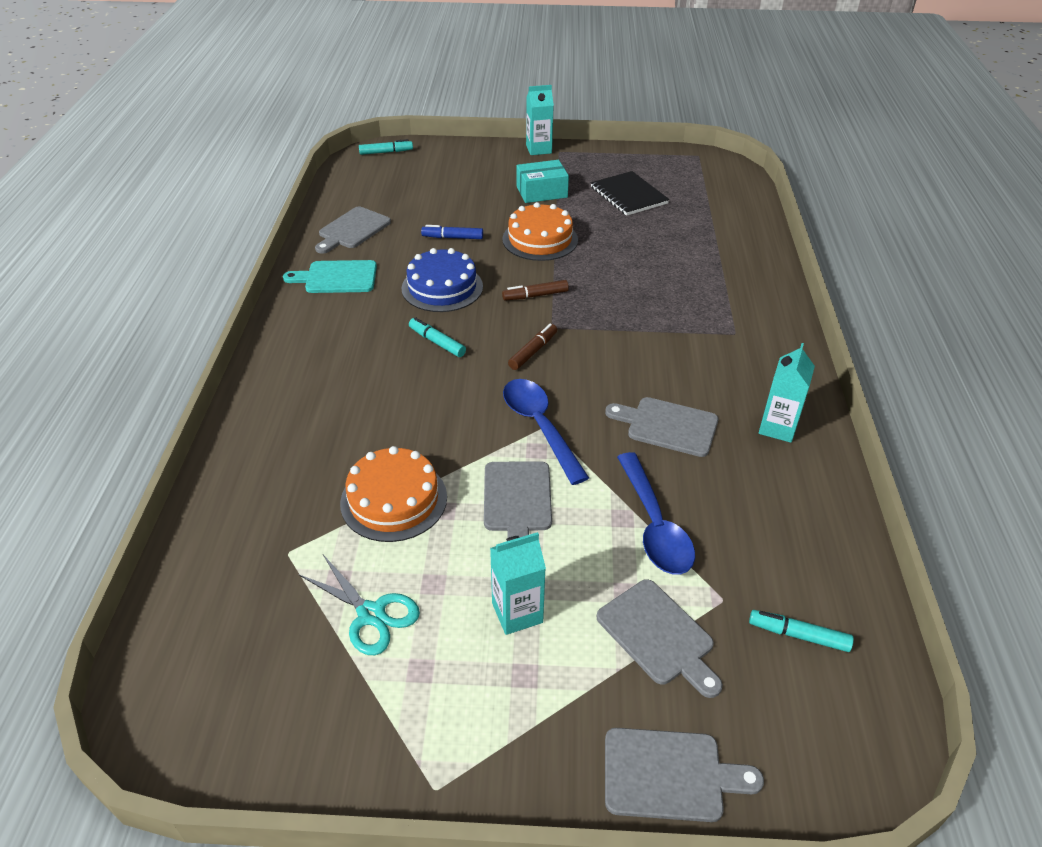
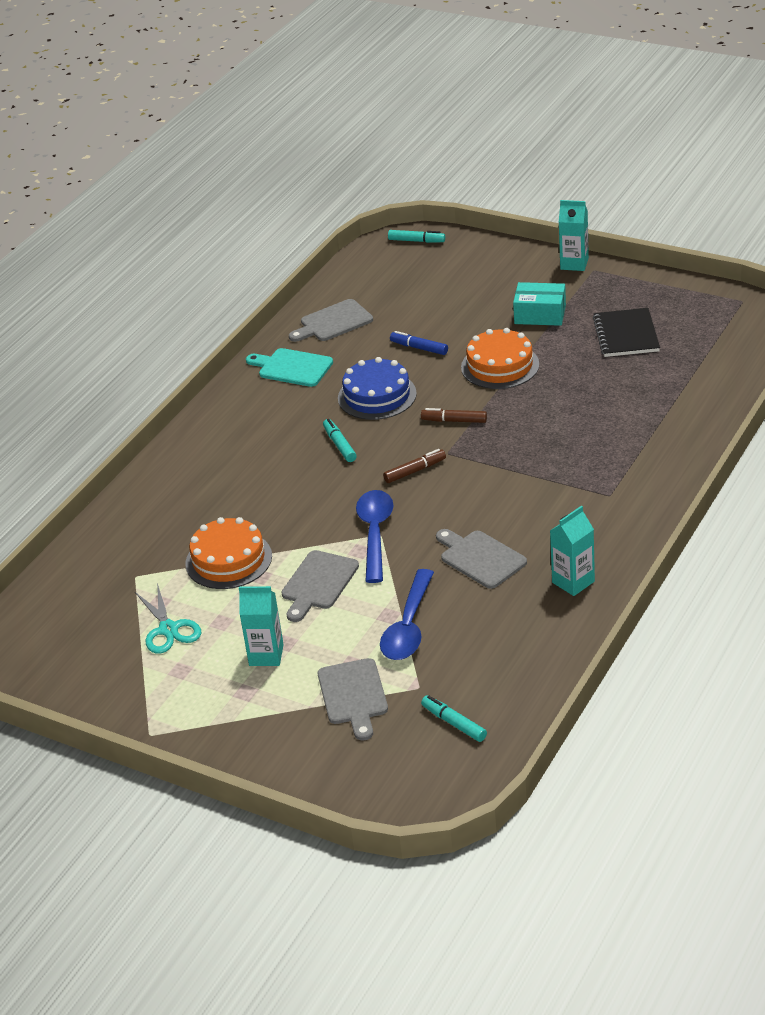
camera: 30 degrees right, 5 degrees down
grey cutting board [605,728,764,822] -> none

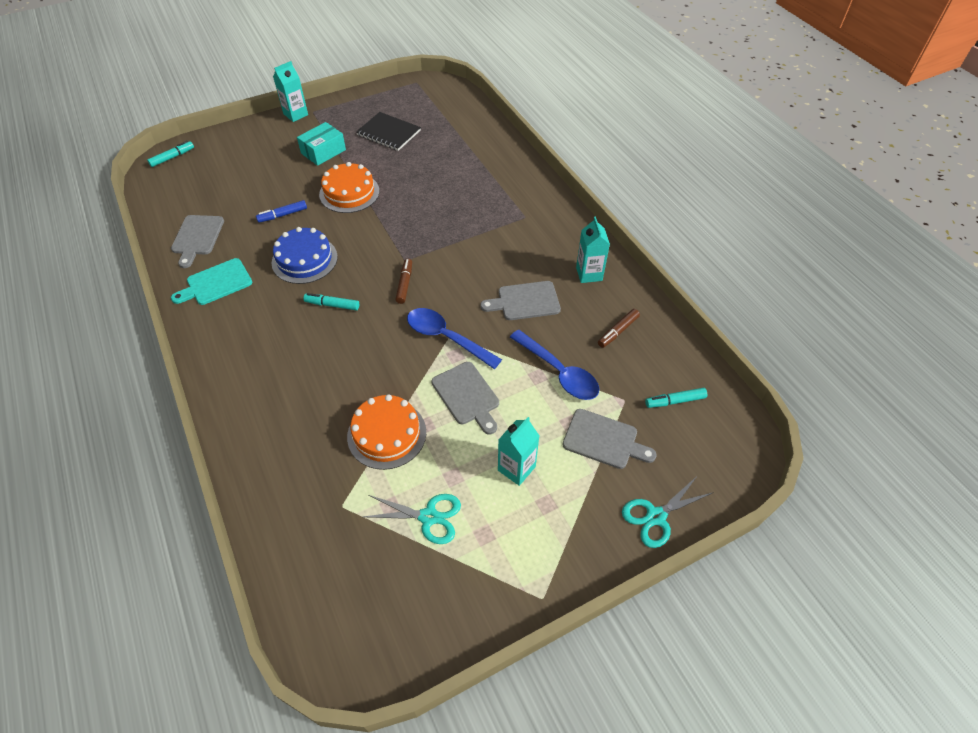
camera: 60 degrees left, 15 degrees up
brown marker [421,408,487,423] -> brown marker moved to [598,309,640,348]
none -> turquoise scissors [622,476,714,548]

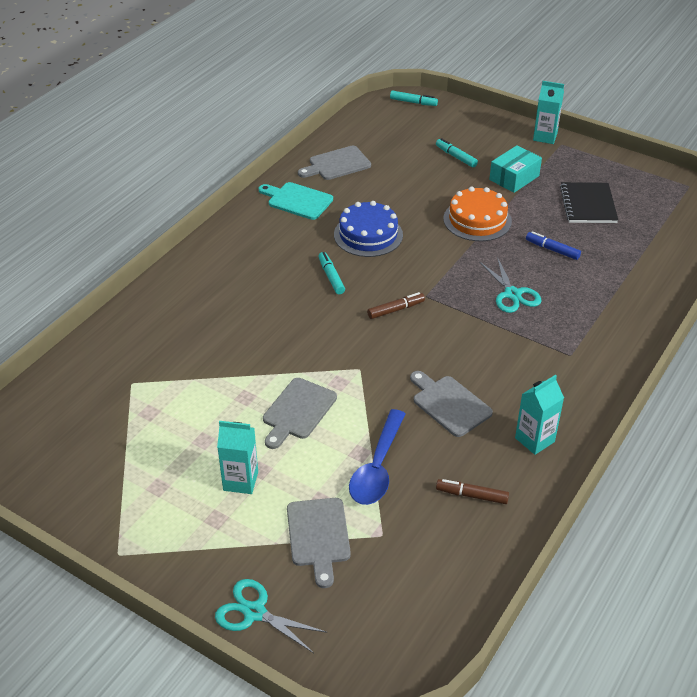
camera: 60 degrees right, 10 degrees down
blue marker [256,200,307,223] -> blue marker moved to [526,231,581,260]
turquoise box [297,122,346,166] -> turquoise box turned 60 degrees counterclockwise [489,145,542,193]
orange cake [347,394,426,470] -> none
turquoise scissors [363,494,461,544] -> turquoise scissors moved to [479,257,542,313]
blue spoon [407,308,502,369] -> none
turquoise marker [645,388,707,408] -> turquoise marker moved to [436,138,478,167]

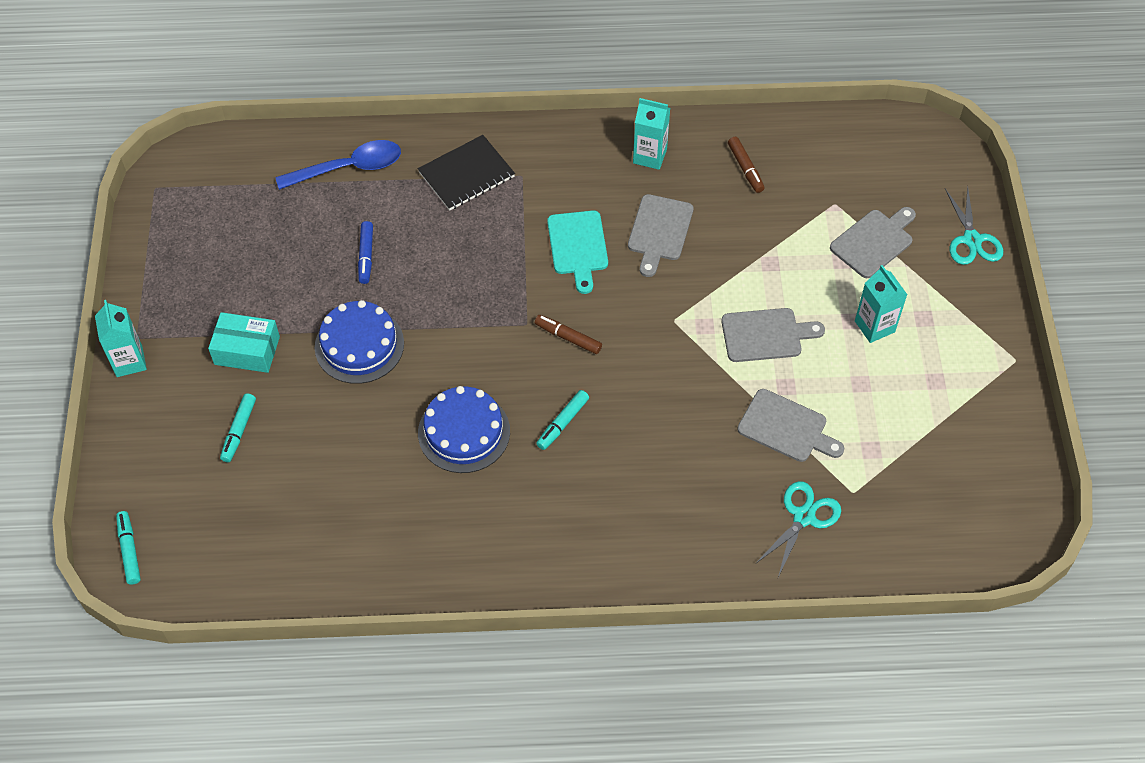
camera: 125 degrees left, 15 degrees up
turquoise cutting board [259,182,333,220] -> turquoise cutting board moved to [547,210,608,294]
grey cutting board [298,146,371,180] -> grey cutting board moved to [738,389,845,462]
blue spoon [349,409,406,505] -> blue spoon moved to [275,140,401,190]
orange cake [443,187,512,241] -> blue cake [315,300,404,384]
turquoise scissors [479,257,542,313] -> turquoise scissors moved to [755,481,841,577]
black notebook [560,182,618,223] -> black notebook moved to [418,135,515,211]

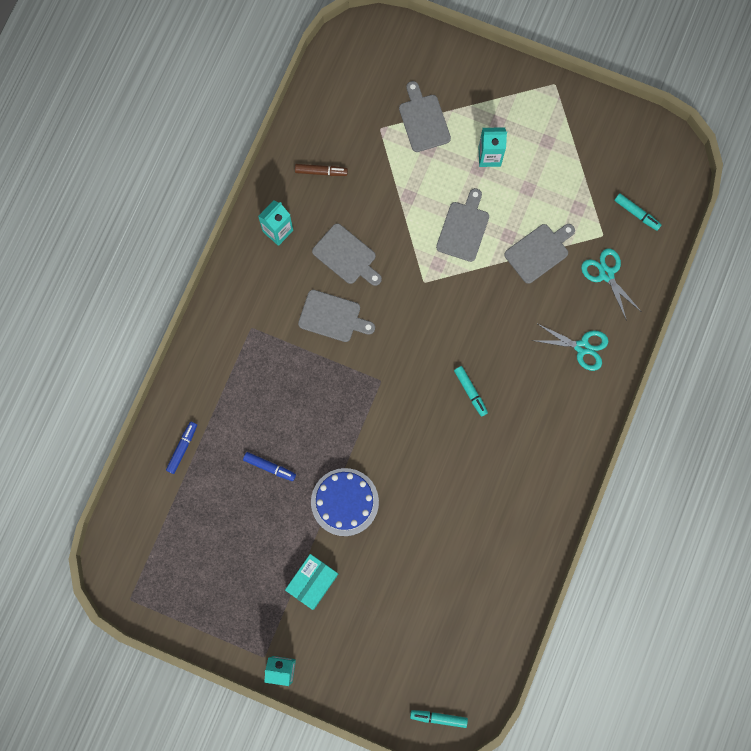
camera: 65 degrees left, 20 degrees up
turquoise marker [220,393,256,462] -> turquoise marker moved to [614,193,662,231]
blue spoon [275,140,401,190] -> blue marker [166,421,197,474]
black notebook [418,135,515,211] -> none
blue cake [418,386,510,473] -> none
brown marker [535,315,602,354] -> none
turquoise cutting board [547,210,608,294] -> grey cutting board [298,290,375,342]
turquoise scissors [945,186,1003,265] -> turquoise scissors moved to [531,323,609,371]

